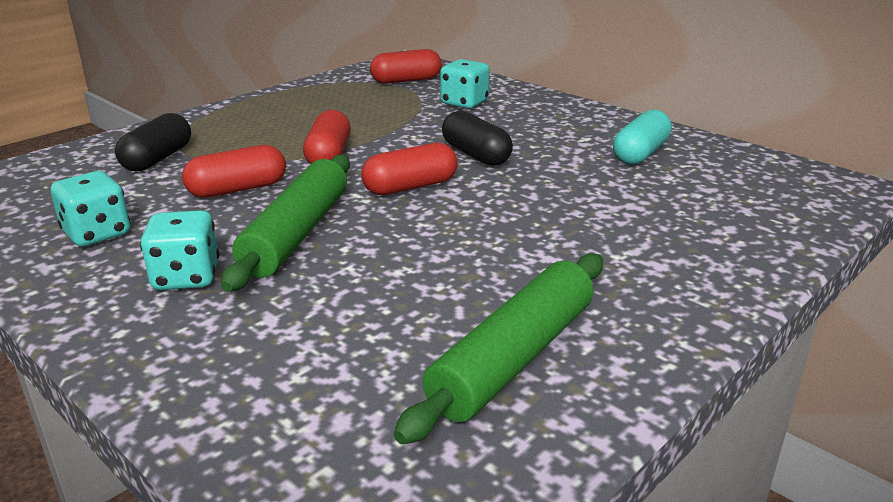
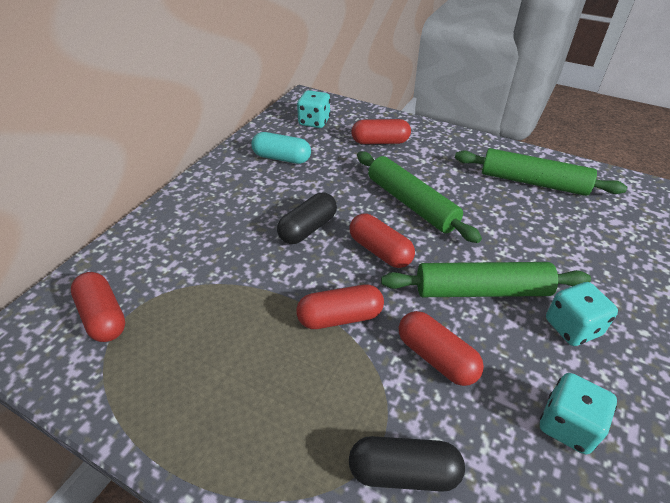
camera: 105 degrees left, 15 degrees up
turquoise dice [440,59,489,109] -> turquoise dice moved to [297,90,330,128]
none -> red capsule [351,119,411,144]
none -> green rolling pin [357,152,482,243]

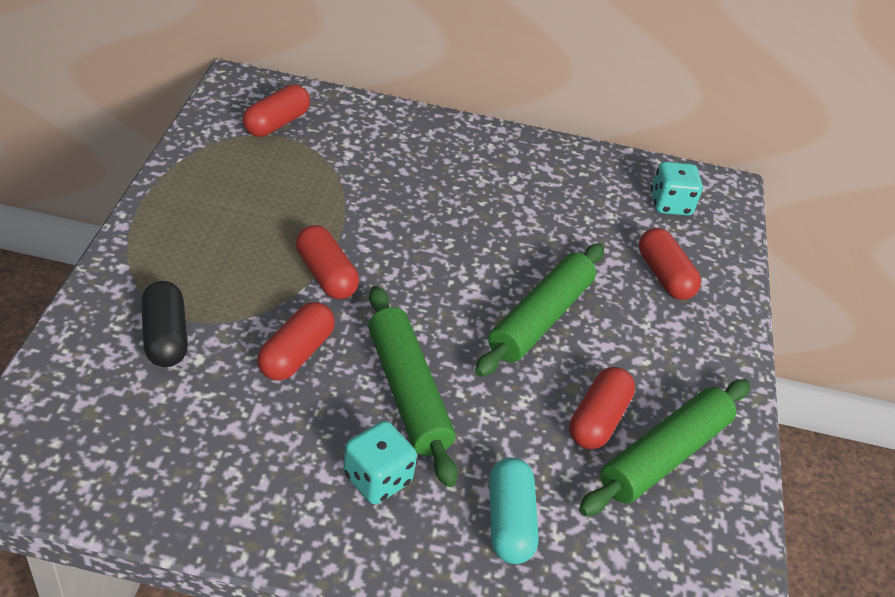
camera: 65 degrees right, 0 degrees up
turquoise capsule [251,132,311,164] -> turquoise capsule moved to [489,457,539,564]
black capsule [277,193,337,244] -> none
red capsule [350,214,415,268] -> red capsule moved to [569,367,635,449]
green rolling pin [455,148,627,196] -> green rolling pin turned 45 degrees clockwise [579,379,750,516]
turquoise dice [540,373,617,455] -> none

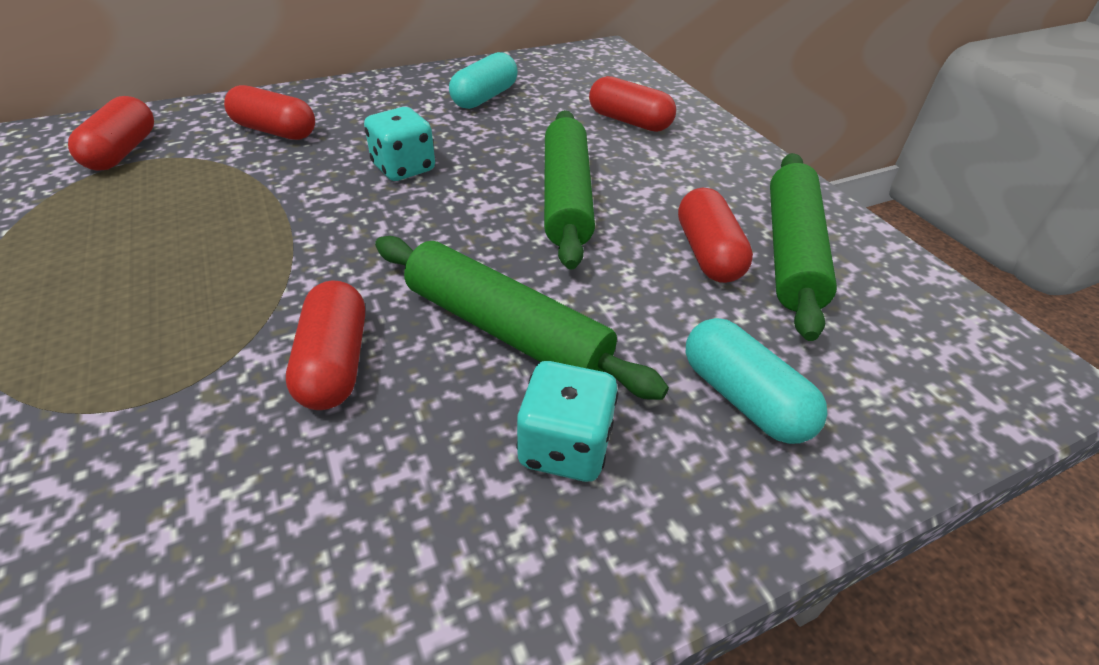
camera: 30 degrees left, 0 degrees up
black capsule [141,281,188,367] -> none
red capsule [296,225,359,299] -> red capsule moved to [224,85,315,140]
turquoise dice [651,162,703,216] -> turquoise dice moved to [364,107,435,181]
none -> turquoise capsule [449,52,518,109]

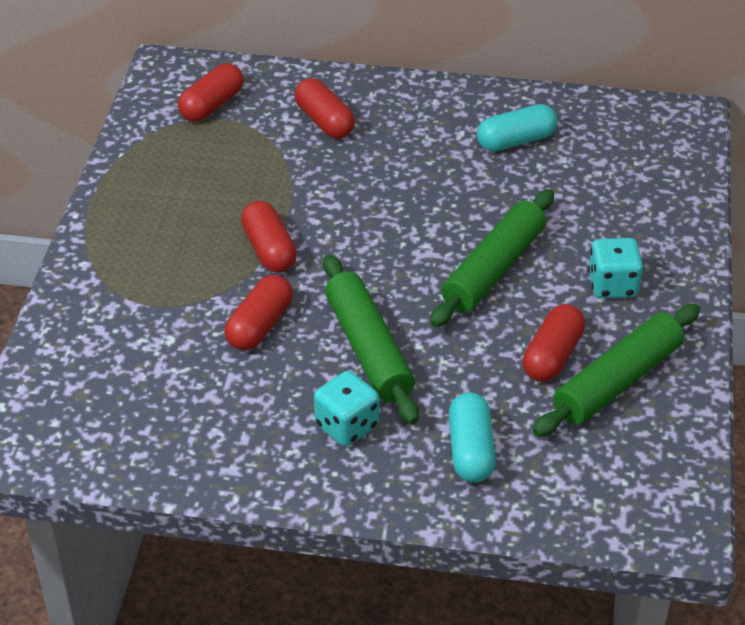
camera: 35 degrees right, 0 degrees up
turquoise dice [364,107,435,181] -> turquoise dice moved to [588,238,644,298]
red capsule [589,76,676,132] -> red capsule moved to [241,201,297,273]

